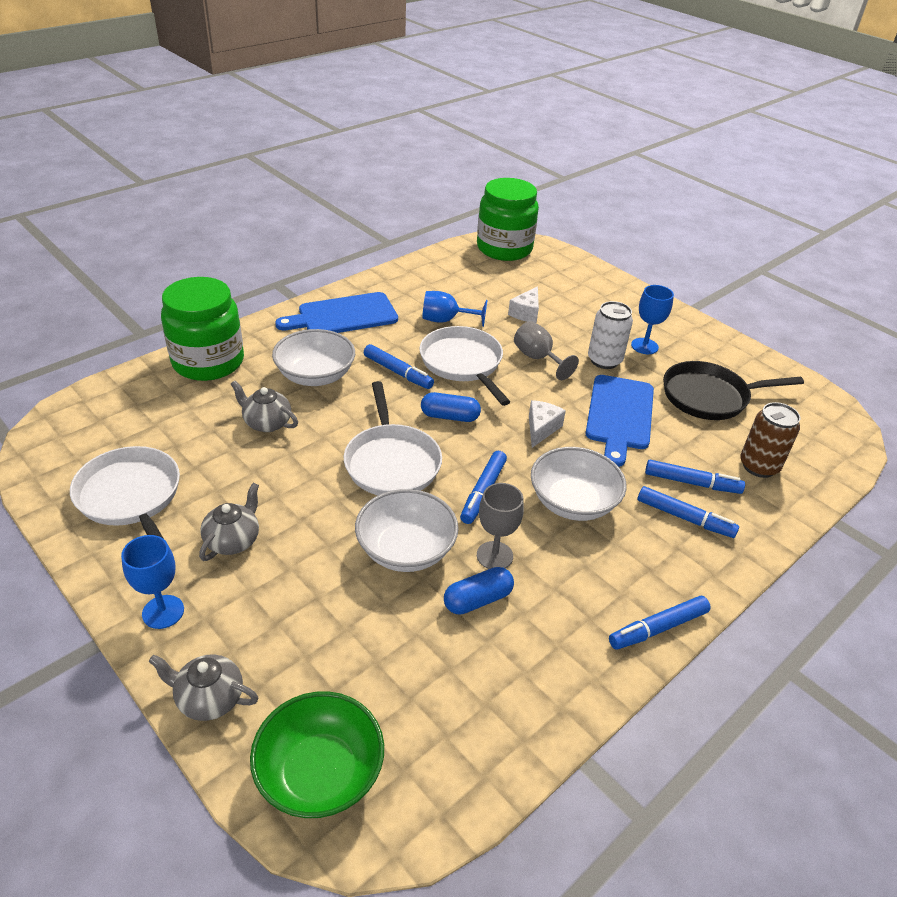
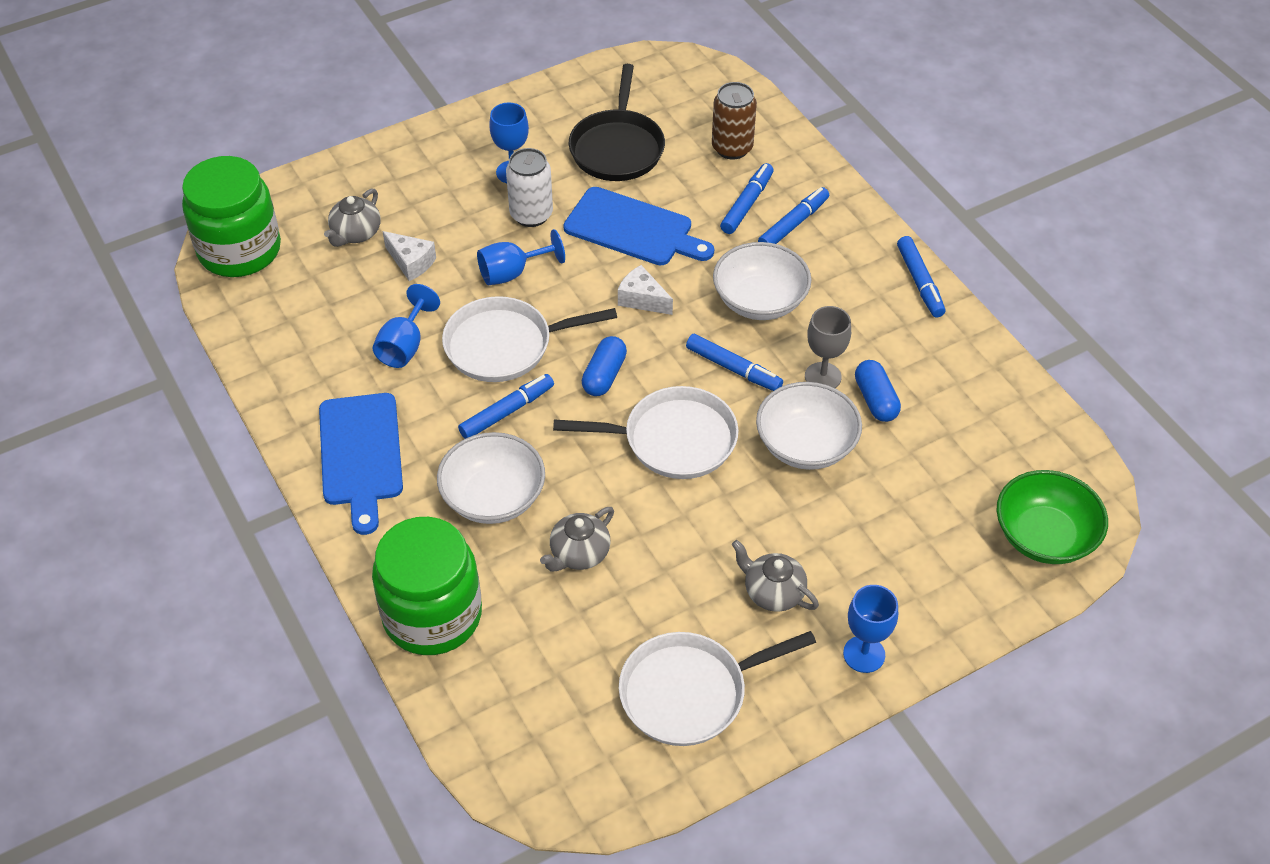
camera: 75 degrees left, 10 degrees up
grey teapot [148,654,258,721] -> grey teapot moved to [324,188,380,247]
grey goblet [514,321,579,380] -> blue goblet [477,229,565,285]

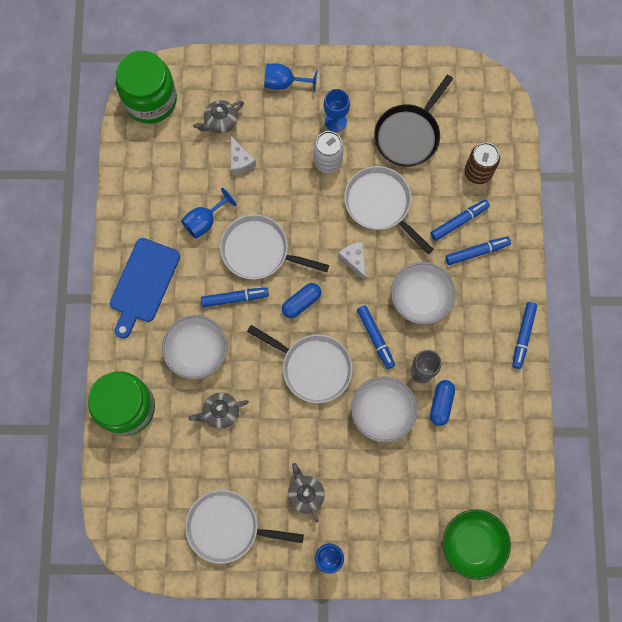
camera: 30 degrees right, 25 degrees up
blue goblet [477,229,565,285] -> blue goblet moved to [264,64,318,92]
blue cutting board [563,187,714,266] -> white pan [344,166,434,254]

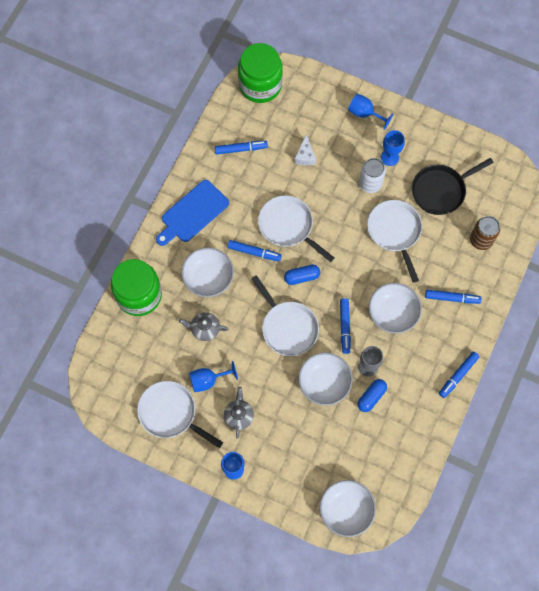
camera: 25 degrees right, 5 degrees down
blue goblet [181,188,237,239] -> blue goblet moved to [189,361,238,392]
grey teapot [193,100,244,134] -> none
white cheese [338,242,366,280] -> none
blue marker [430,199,490,241] -> blue marker moved to [215,141,268,155]
green bowl [442,509,511,580] -> white bowl [320,480,376,537]

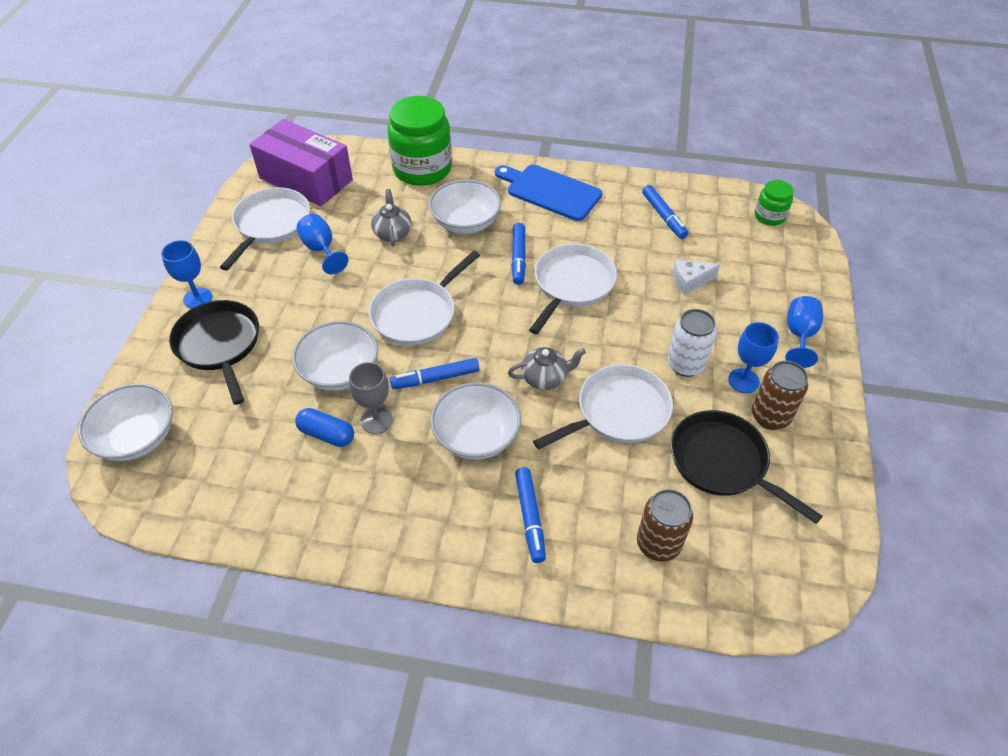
camera: 75 degrees right, 20 degrees down
grey teapot [224,387,254,439] -> grey teapot moved to [508,347,586,390]
green jar [238,43,283,103] -> green jar [755,180,794,226], size x0.50
blue capsule [284,265,320,285] -> none
blue marker [439,352,480,398] -> none
none -> black pan [169,300,259,405]
none -> purple box [249,119,353,206]
none -> brown can [752,361,808,430]

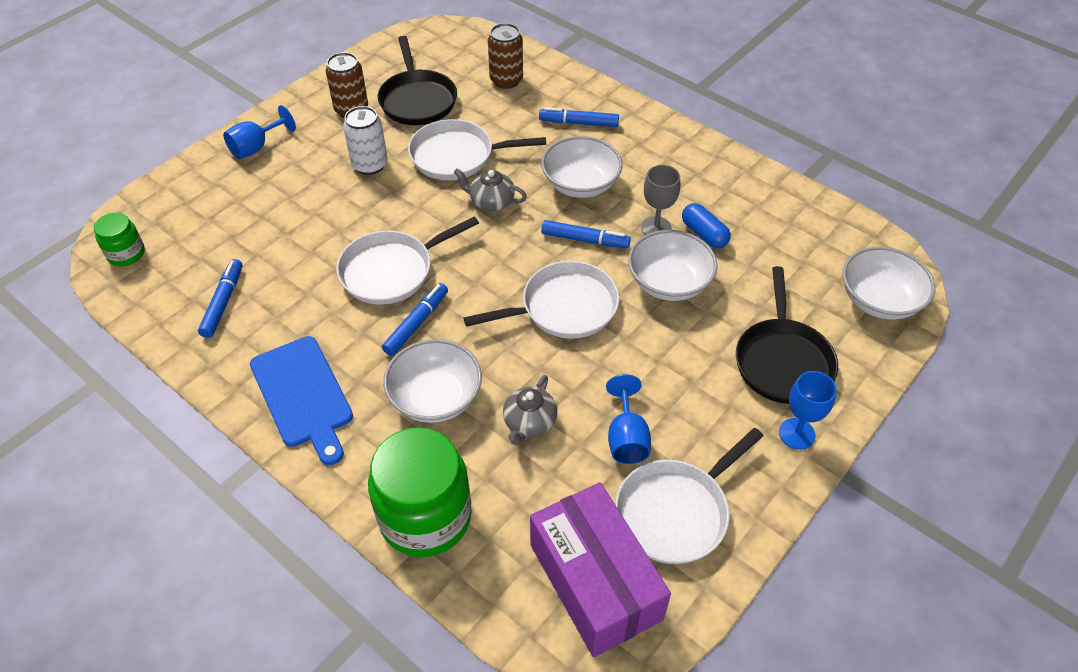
camera: 150 degrees left, 0 degrees up
blue marker [515,467,546,563] -> blue marker turned 105 degrees counterclockwise [539,107,619,127]
white cheese [673,259,720,295] -> none
blue goblet [728,322,779,393] -> none

